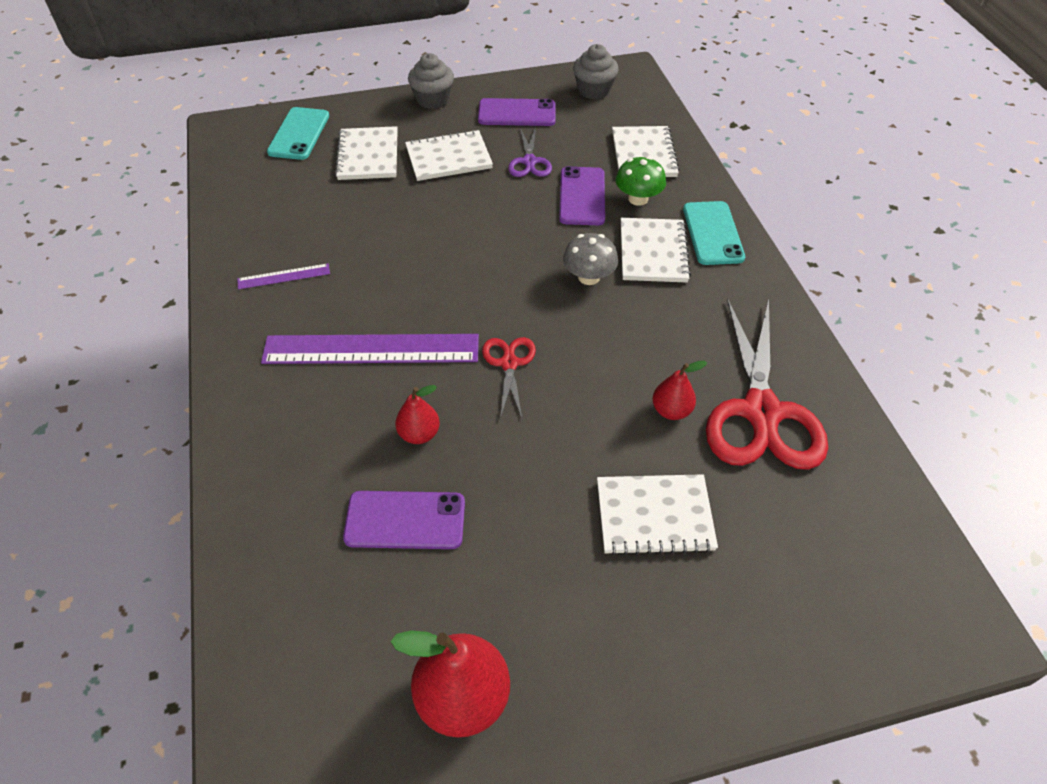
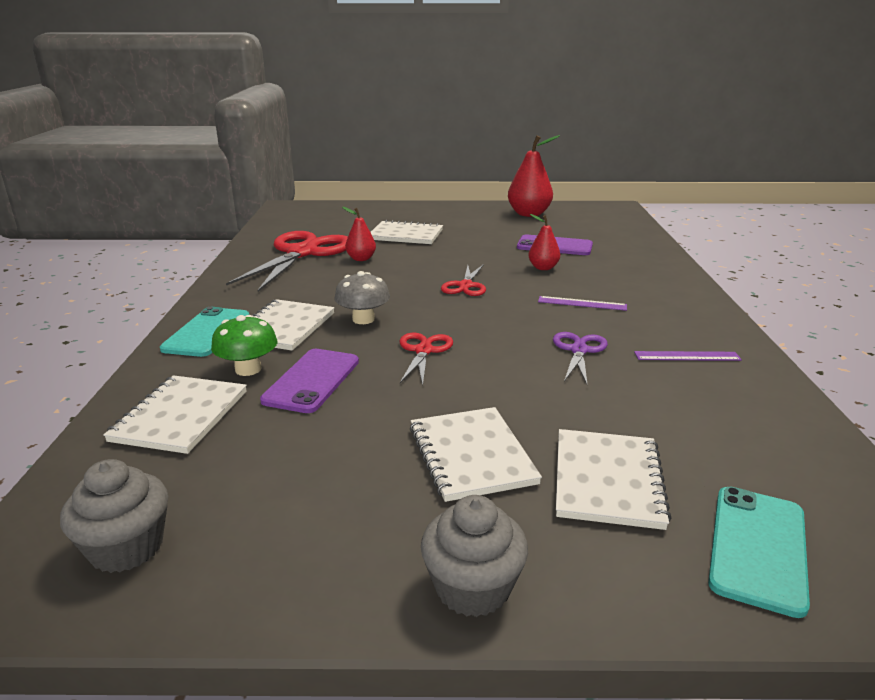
camera: 165 degrees left, 25 degrees down
purple ruler [261,334,479,364] -> purple ruler [538,296,627,311], size x0.46
white notebook [405,130,493,181] -> white notebook turned 75 degrees clockwise [410,407,542,502]
purple phone [478,98,556,126] -> none
purple scissors [508,127,552,177] -> purple scissors moved to [553,332,608,385]
none -> red scissors [400,333,453,385]

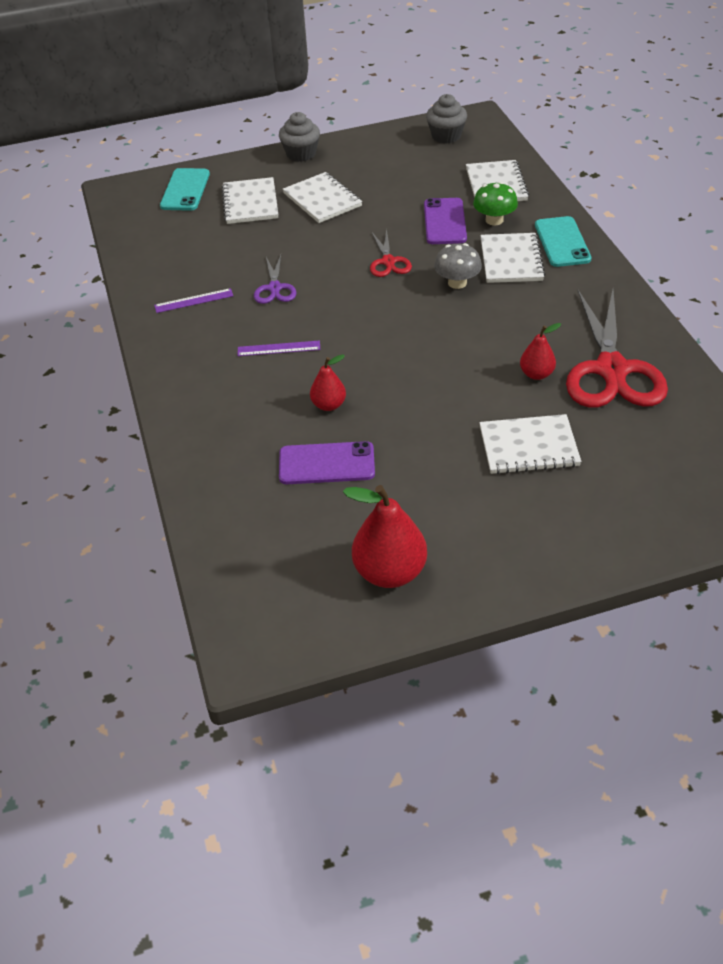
camera: 165 degrees right, 20 degrees up
red scissors [441,264,486,296] -> none

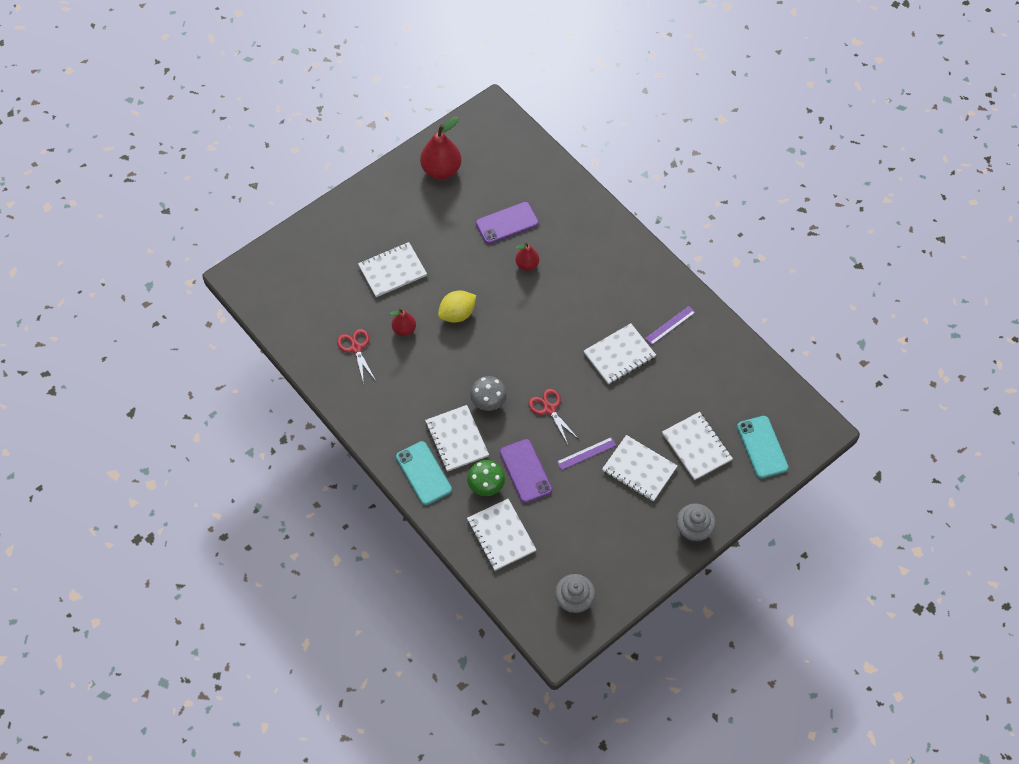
camera: 155 degrees right, 15 degrees up
purple ruler [238,340,320,356] -> purple ruler moved to [557,437,616,470]
purple scissors [254,255,296,304] -> white notebook [584,323,656,385]
red scissors [566,290,668,408] -> red scissors [337,329,376,384], size x0.48
none -> yellow lemon [438,290,476,323]

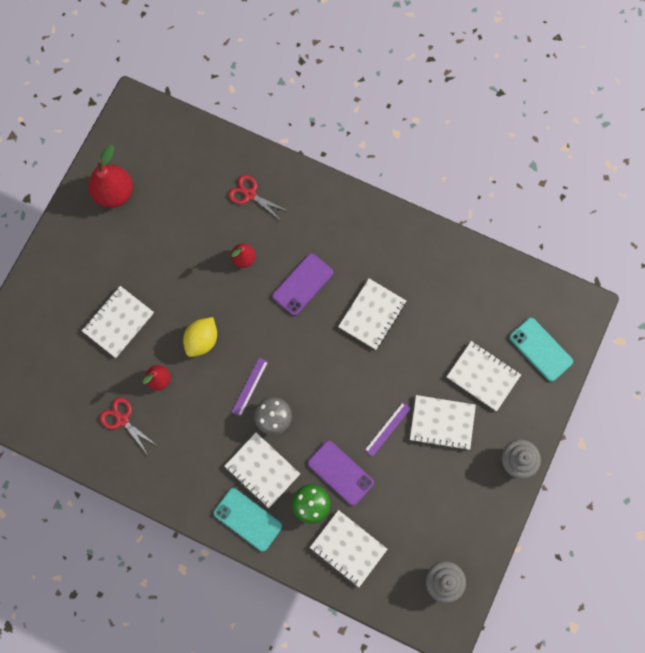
camera: 25 degrees left, 15 degrees up
purple phone [476,202,539,244] -> purple phone moved to [272,253,333,316]
red scissors [528,389,578,444] -> red scissors moved to [228,175,287,219]
purple ruler [645,306,696,345] -> purple ruler moved to [232,357,268,417]

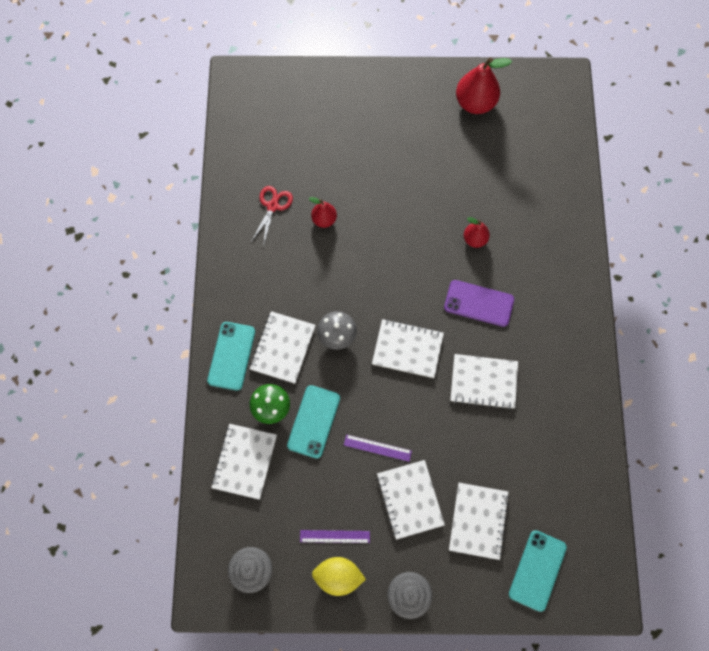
camera: 65 degrees right, 5 degrees down
white notebook [82,286,154,358] -> white notebook moved to [372,319,444,378]
yellow lemon [183,317,217,357] -> yellow lemon moved to [312,557,366,596]
red scissors [228,175,287,219] -> none
purple ruler [232,357,268,417] -> purple ruler moved to [300,530,370,543]
purple phone [308,440,374,506] -> turquoise phone [287,385,340,459]

